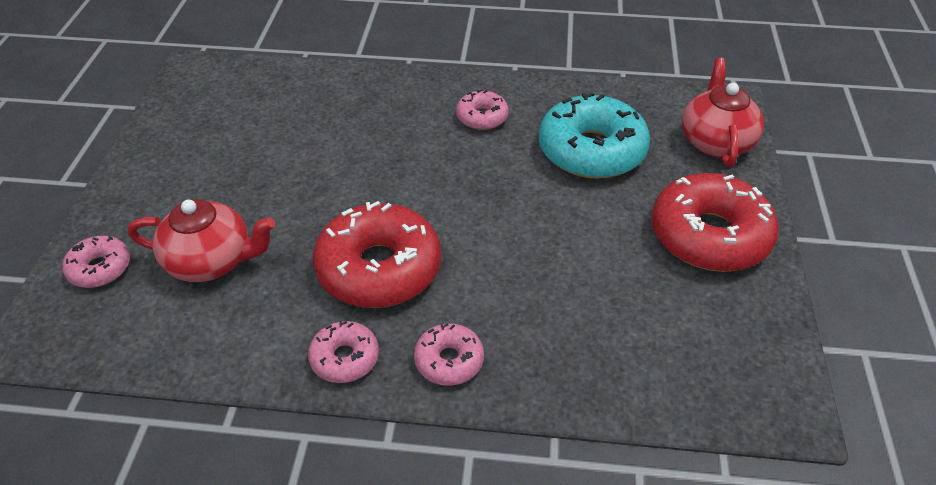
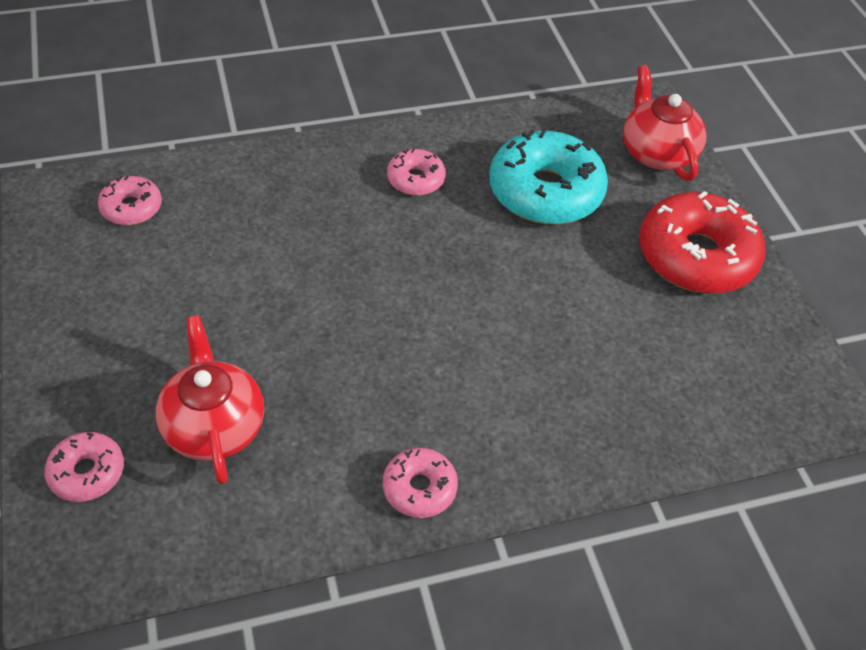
camera: 25 degrees left, 5 degrees up
red teapot [128,199,275,282] -> red teapot turned 90 degrees counterclockwise [156,315,264,484]
red donut [313,201,441,308] -> none
pink donut [414,323,484,386] -> pink donut moved to [98,176,162,225]

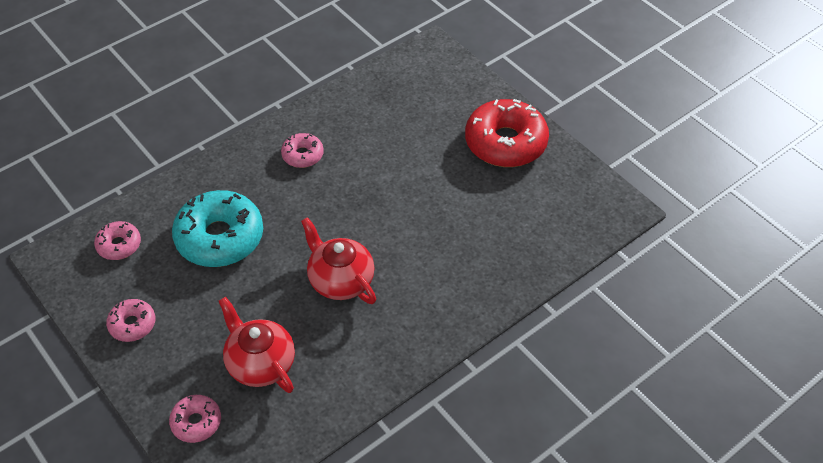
camera: 20 degrees left, 0 degrees up
pink donut [383,448,458,518] -> pink donut moved to [106,299,155,342]
turquoise donut [489,129,608,225] -> turquoise donut moved to [172,190,263,267]
red teapot [623,65,707,181] -> red teapot moved to [301,217,376,304]

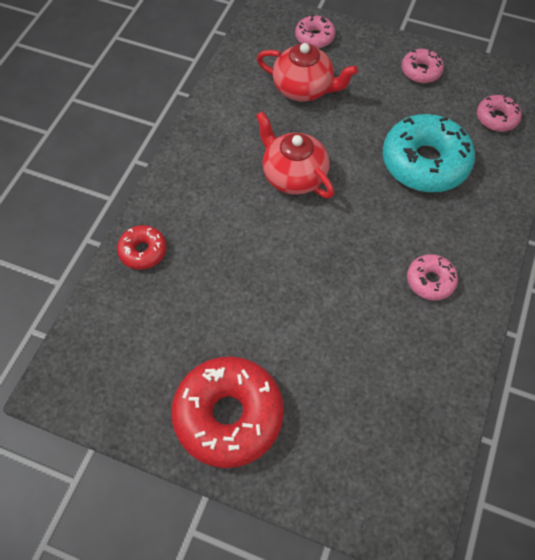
camera: 150 degrees right, 10 degrees up
red teapot [301,217,376,304] -> red teapot turned 150 degrees counterclockwise [256,111,334,198]
none -> red donut [117,225,166,270]

